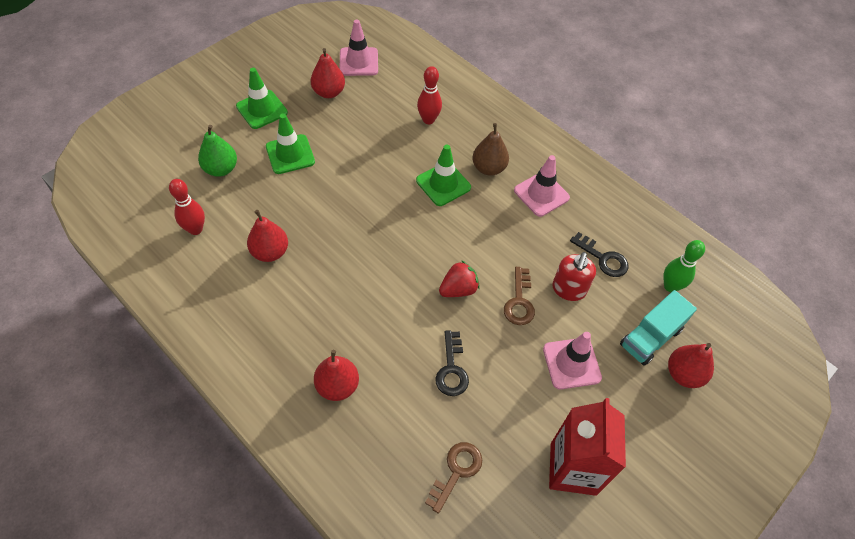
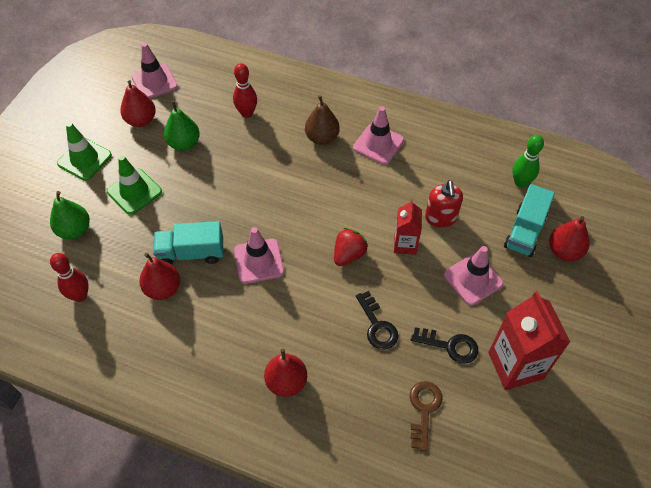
camera: 20 degrees left, 0 degrees up
green traffic cone [416,145,471,206] -> none
brown key [504,267,535,325] -> red carton [394,199,422,255]
black key [570,232,628,277] -> black key moved to [411,327,478,364]
none -> turquoise truck [153,221,223,265]
none -> green pear [164,101,200,151]
none -> pink traffic cone [234,227,284,284]

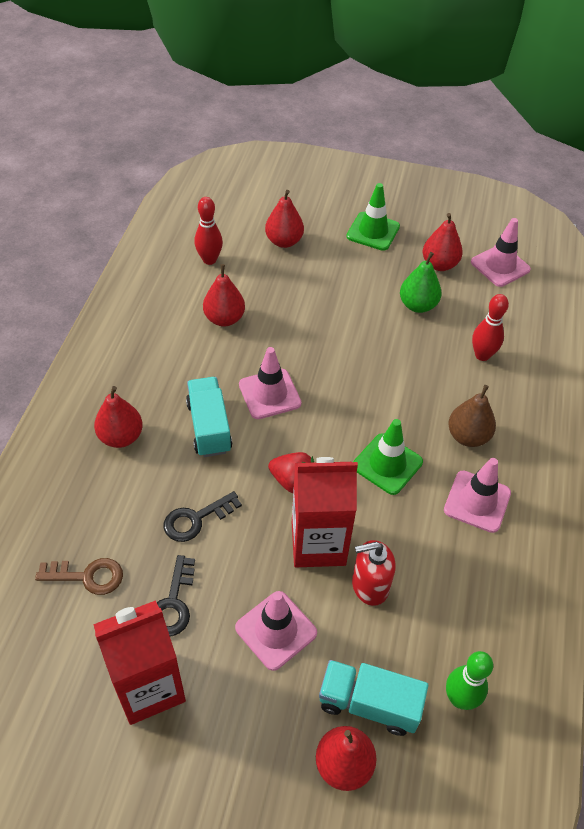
camera: 80 degrees right, 5 degrees down
green pear [50,191,90,239] -> red pear [265,190,304,248]
green traffic cone [107,155,162,215] -> green traffic cone moved to [353,419,423,495]
turquoise truck [153,221,223,265] -> turquoise truck moved to [186,377,232,457]
red carton [394,199,422,255] -> red carton [292,457,358,567], size x1.73

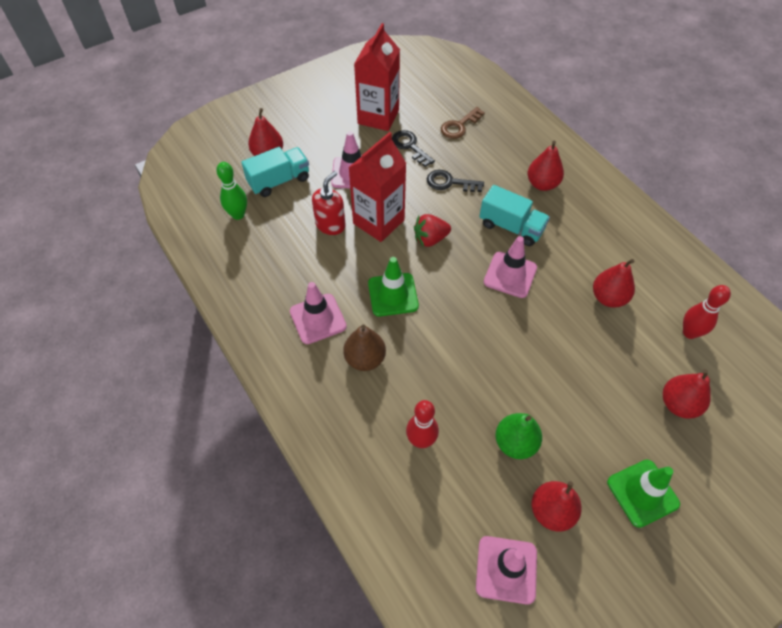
camera: 135 degrees right, 5 degrees up
black key [164,491,242,542] -> black key turned 90 degrees counterclockwise [427,170,484,192]

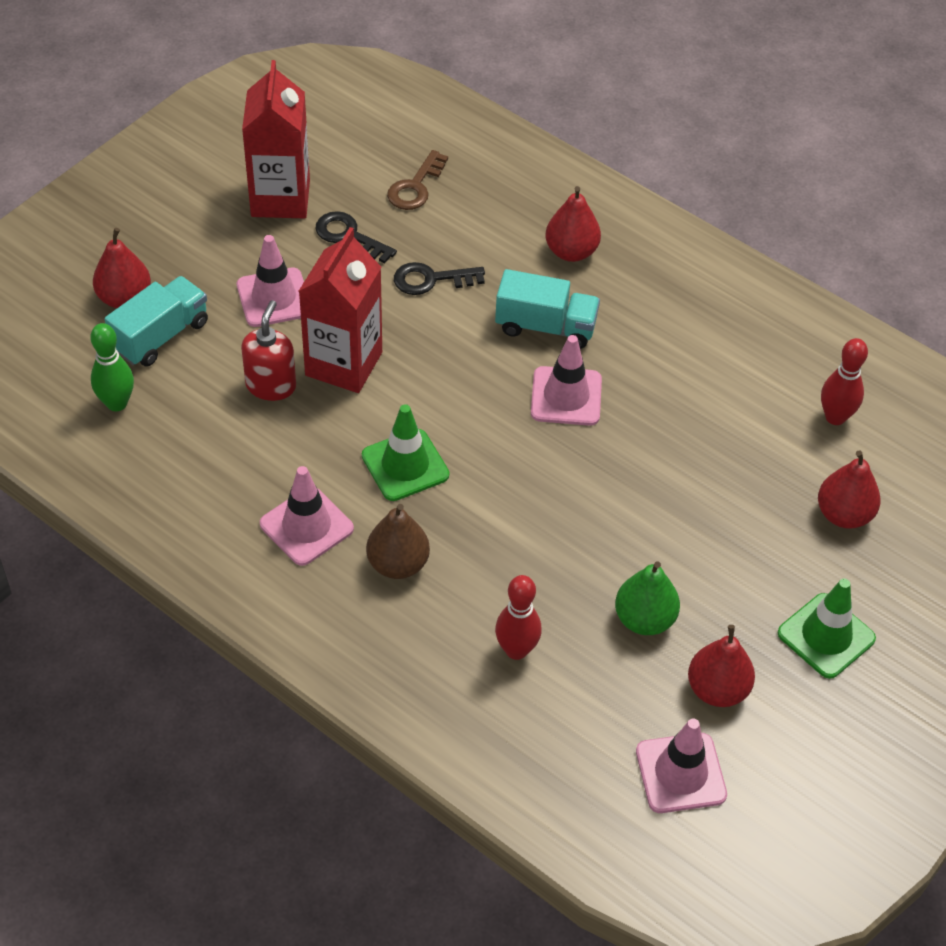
camera: 20 degrees left, 5 degrees down
red strawberry [414,214,451,247] -> none
red pear [593,259,635,308] -> none

